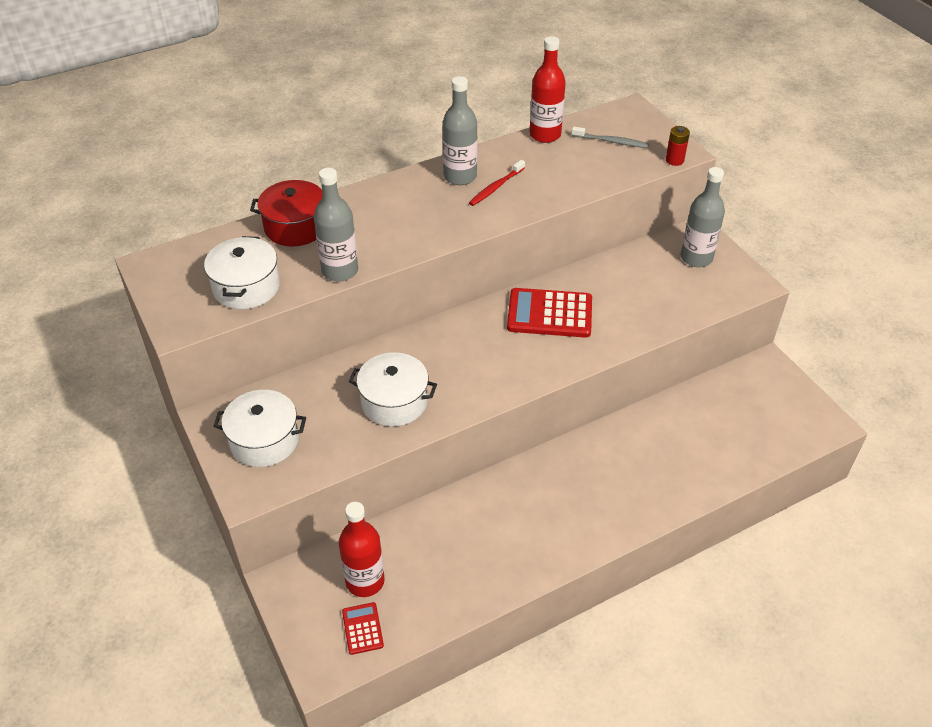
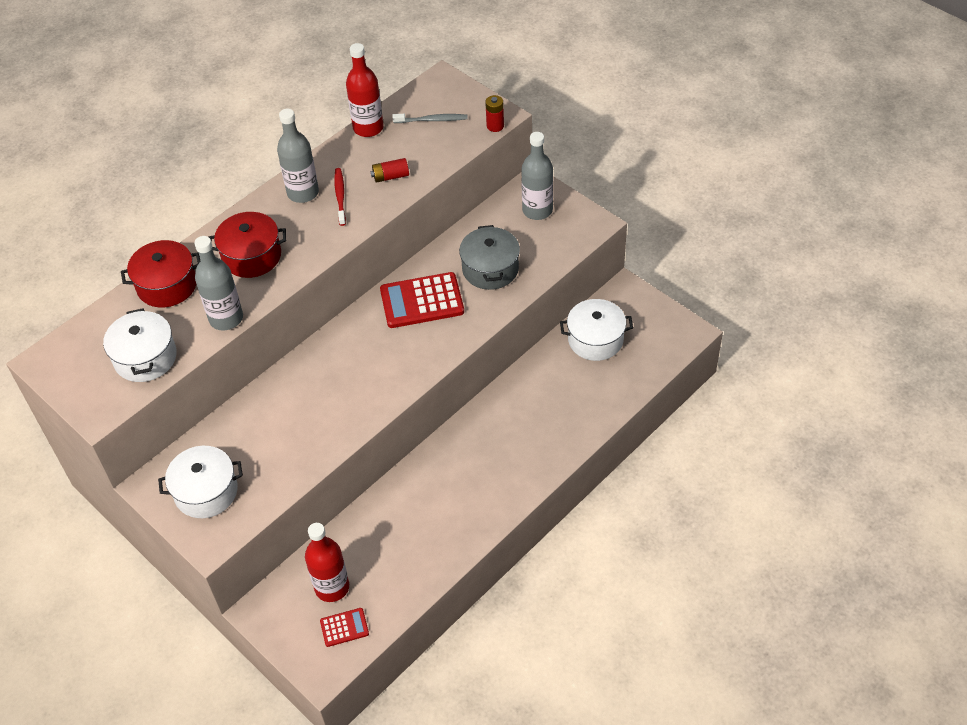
camera: 15 degrees left, 5 degrees up
red calculator [342,602,384,655] -> red calculator turned 105 degrees clockwise [320,608,369,647]
white pot [349,352,437,427] -> white pot moved to [560,299,633,361]
red toothbrush [469,160,525,206] -> red toothbrush turned 150 degrees clockwise [334,168,346,226]
none -> red pot [209,212,286,278]
none -> red battery [370,158,409,183]
none -> grey pot [459,225,520,290]

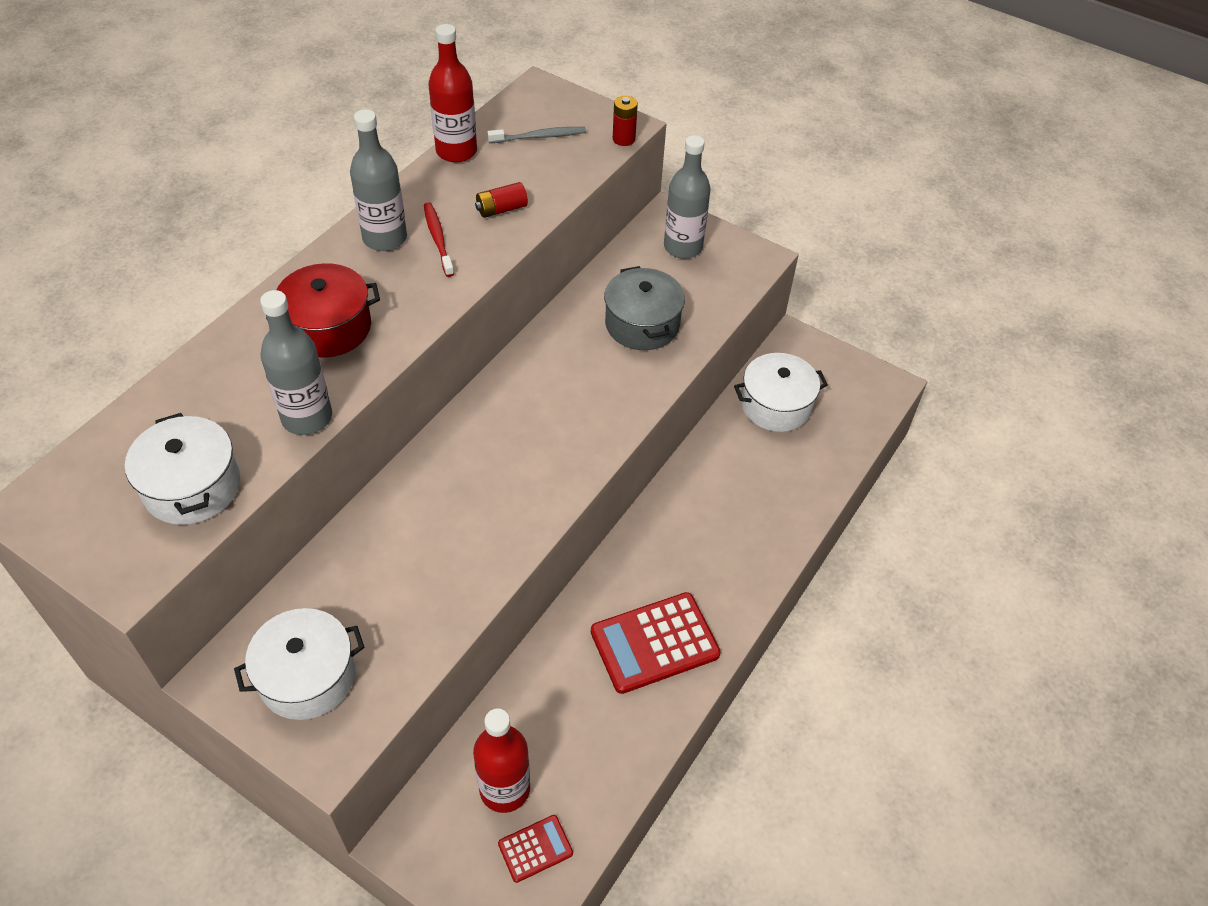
camera: 15 degrees left, 0 degrees up
red pot [121,240,200,308] -> none
red calculator [380,272,464,328] -> red calculator moved to [591,592,721,694]

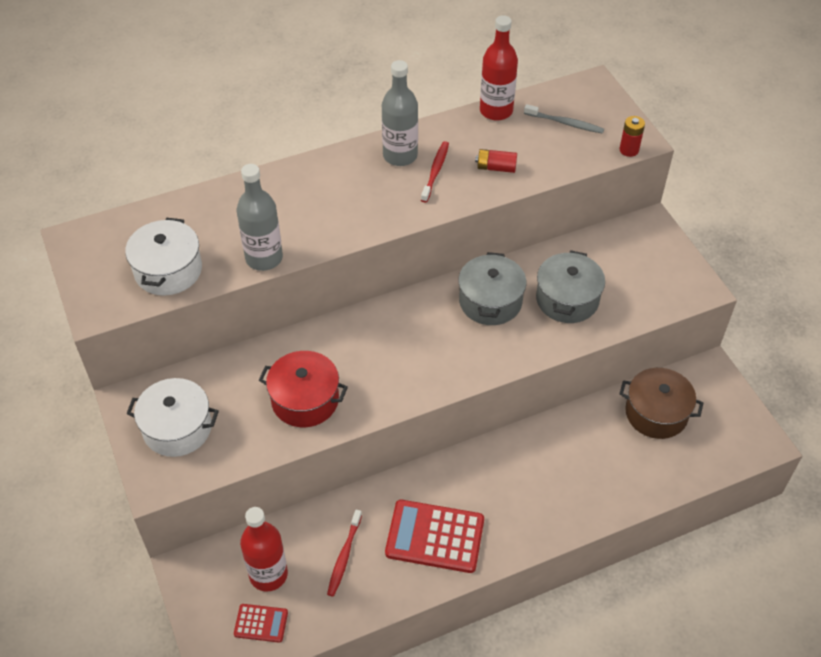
camera: 35 degrees right, 0 degrees up
red pot [266,263,380,358] -> red pot moved to [259,351,348,427]
grey bottle [664,135,711,259] -> none
white pot [734,353,828,432] -> brown pot [619,368,703,439]
none -> red toothbrush [327,509,362,597]
none -> grey pot [458,252,527,325]

